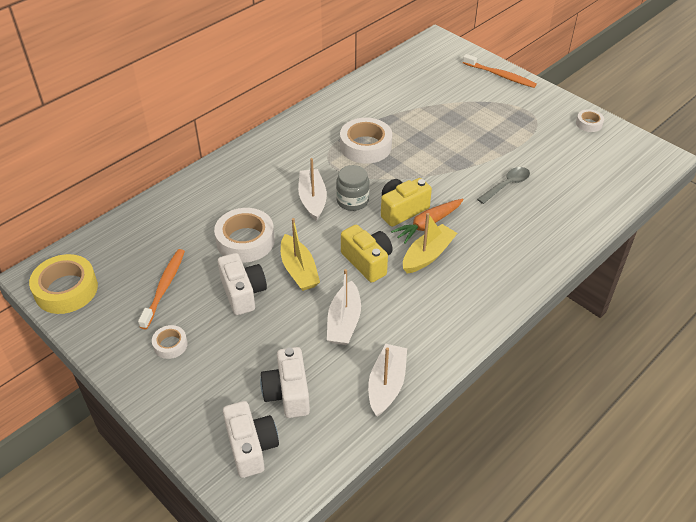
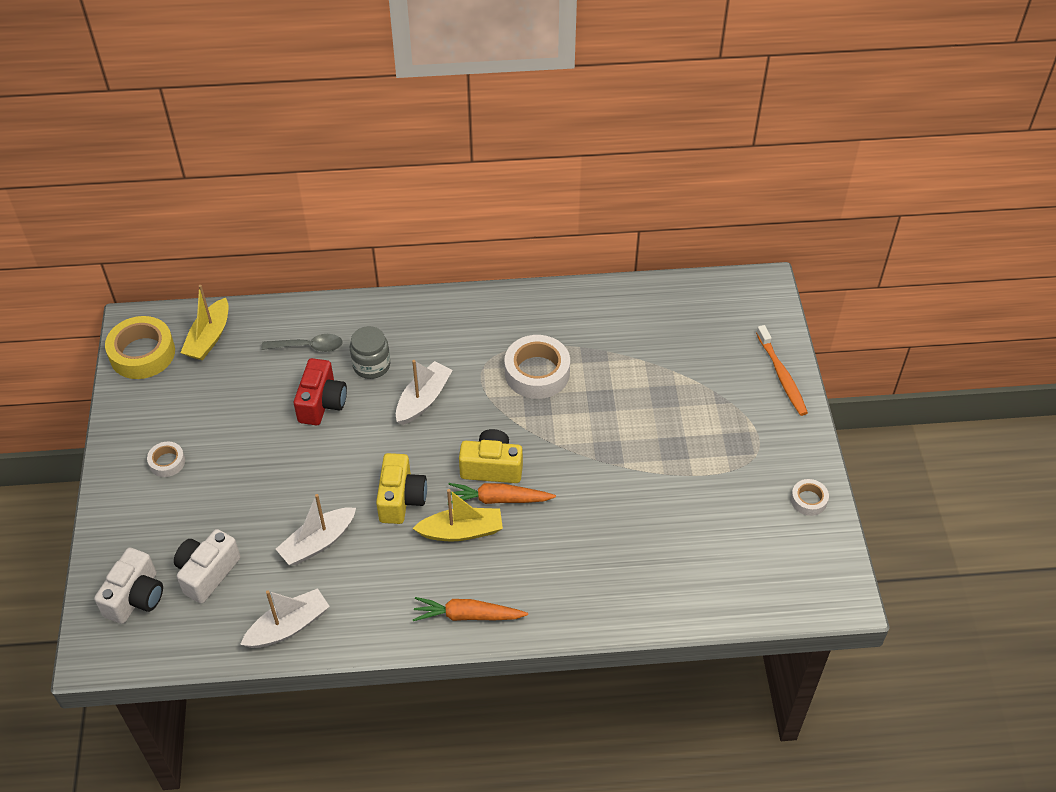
camera: 40 degrees right, 5 degrees up
orange toothbrush [138,249,185,329] -> none
white tape [214,208,275,262] -> red camera [294,358,347,425]
white camera [218,253,267,315] -> none
yellow boat [281,218,320,291] -> yellow boat moved to [181,285,229,360]
grey jar [336,165,370,211] -> grey jar moved to [350,326,390,379]
grey spoon [477,167,530,204] -> grey spoon moved to [262,334,343,352]
none -> orange carrot [413,597,528,621]

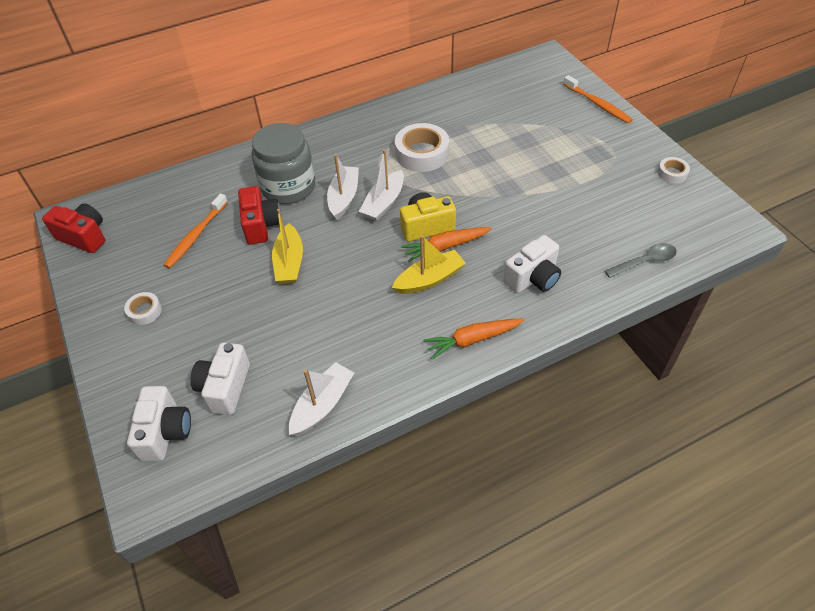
camera: 20 degrees left, 0 degrees up
yellow tape [105,316,175,379] -> red camera [42,203,105,253]
yellow boat [181,285,229,360] -> yellow boat moved to [272,209,303,284]
grey spoon [262,334,343,352] -> grey spoon moved to [605,243,677,278]
white boat [276,494,356,565] -> white boat moved to [359,150,404,221]
grey jar [350,326,390,379] -> grey jar [252,123,315,204], size x1.70
yellow camera [376,453,427,524] -> none
none -> orange toothbrush [164,193,228,268]
none -> white camera [503,235,561,293]

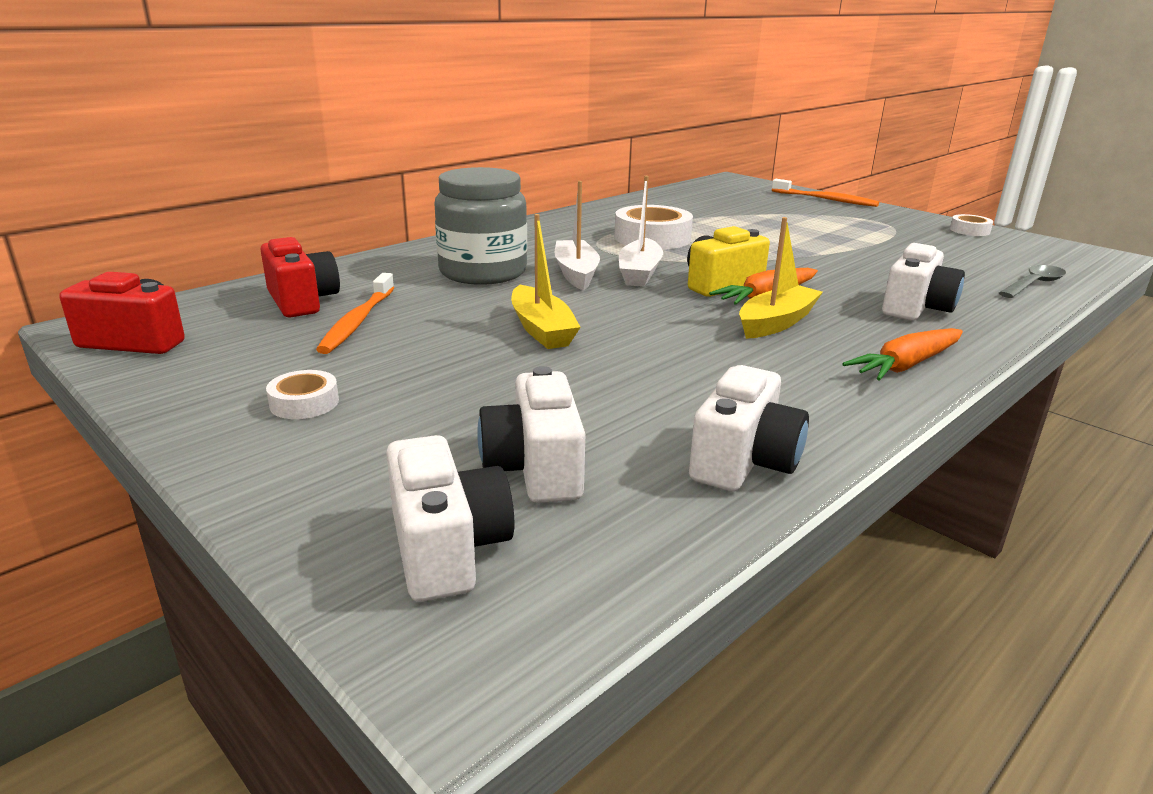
camera: 20 degrees left, 25 degrees down
red camera [238,186,282,245] -> red camera moved to [261,237,340,317]
white boat [289,362,354,436] -> white camera [689,365,809,491]

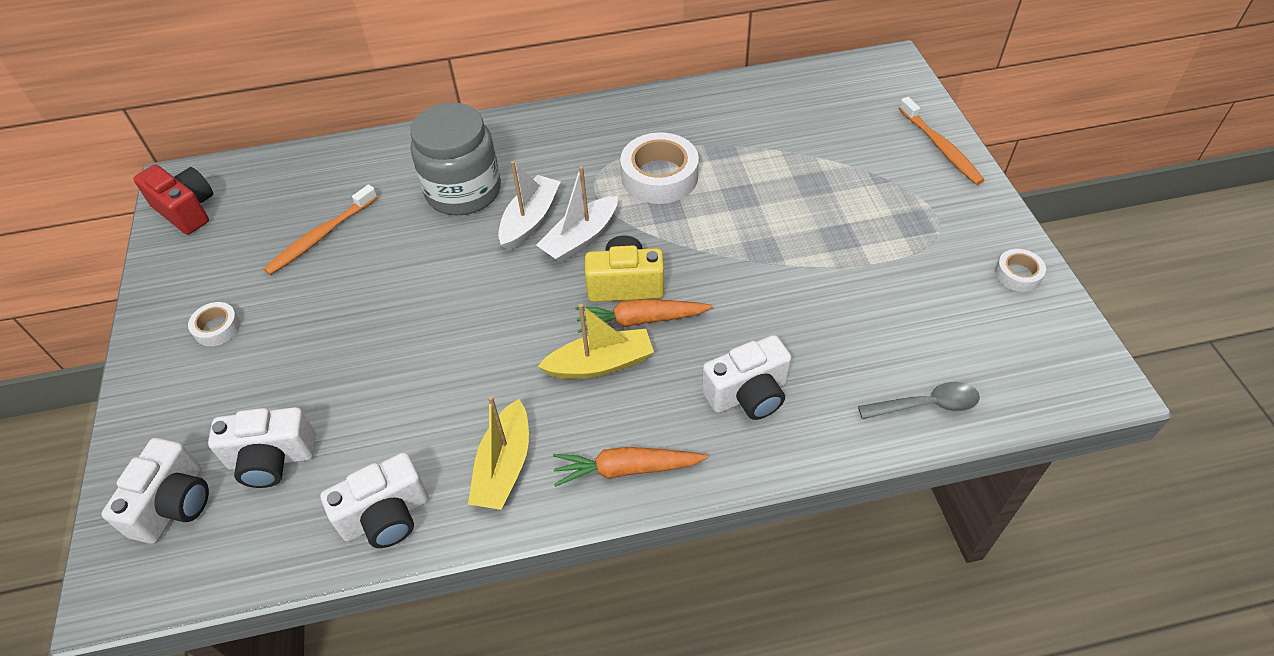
camera: 35 degrees right, 25 degrees up
red camera [261,237,340,317] -> none
white camera [477,366,585,503] -> white camera turned 120 degrees counterclockwise [208,407,316,488]
yellow boat [511,214,581,349] -> yellow boat moved to [468,396,529,510]

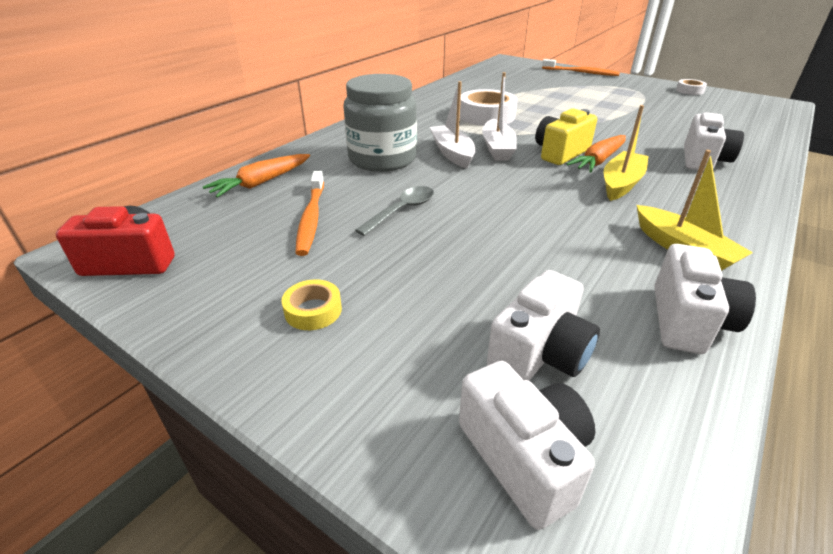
camera: 45 degrees left, 15 degrees down
white tape [188,302,240,346] -> yellow tape [282,279,342,330]
orange carrot [553,447,708,487] -> orange carrot moved to [203,154,310,198]
grey spoon [858,382,980,419] -> grey spoon moved to [355,186,434,236]

